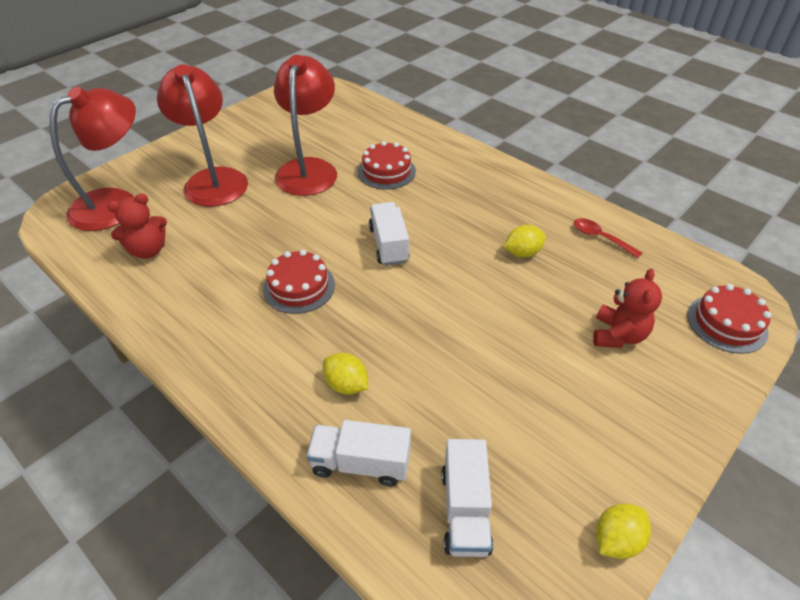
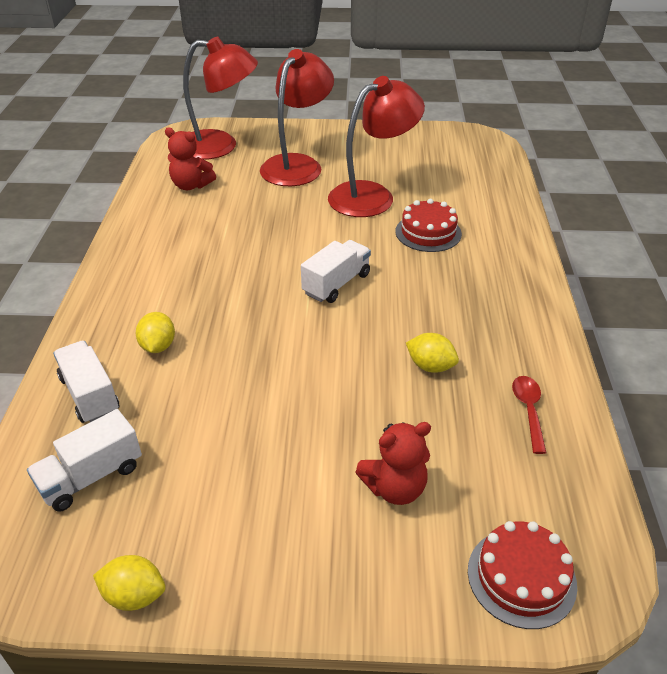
camera: 50 degrees right, 5 degrees down
red cake [263,250,335,314] -> none

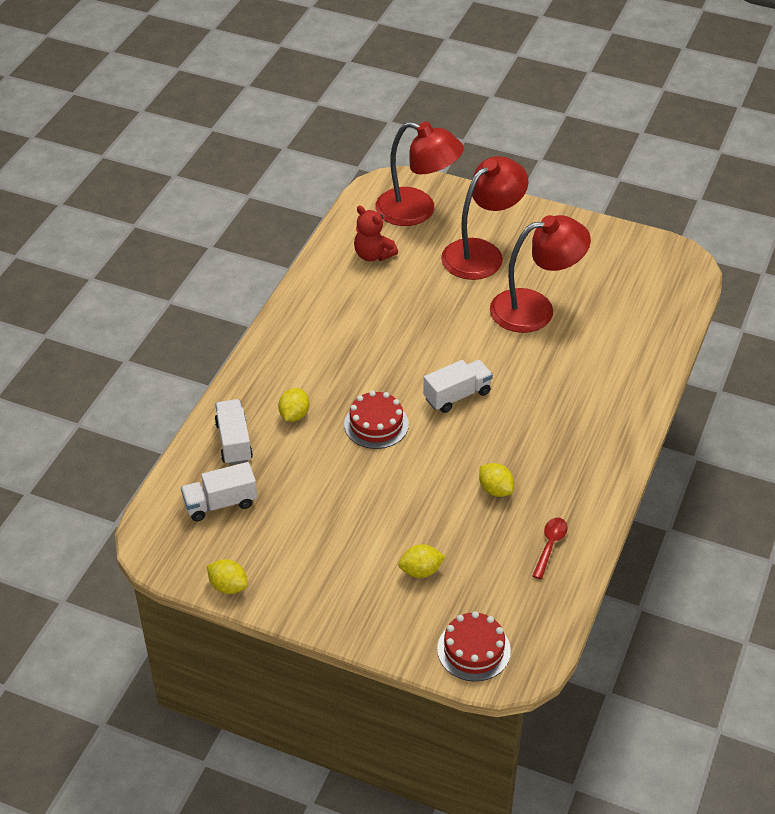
camera: 20 degrees right, 5 degrees up
red teddy bear [355,422,431,505] -> yellow lemon [398,544,445,578]
red cake [395,199,462,252] -> red cake moved to [344,391,409,449]

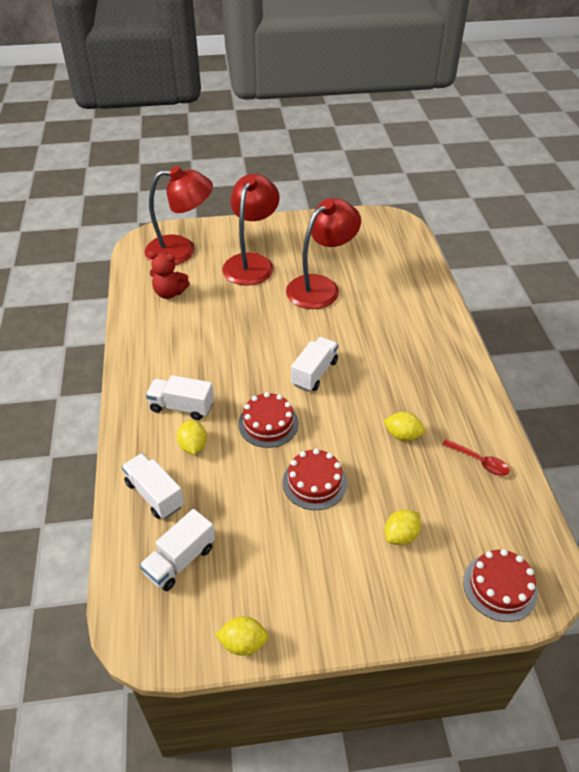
camera: 30 degrees left, 0 degrees up
red spoon [532,518,568,579] -> red spoon turned 135 degrees clockwise [442,439,510,476]
none -> white truck [146,375,214,420]
none -> red cake [282,448,347,510]

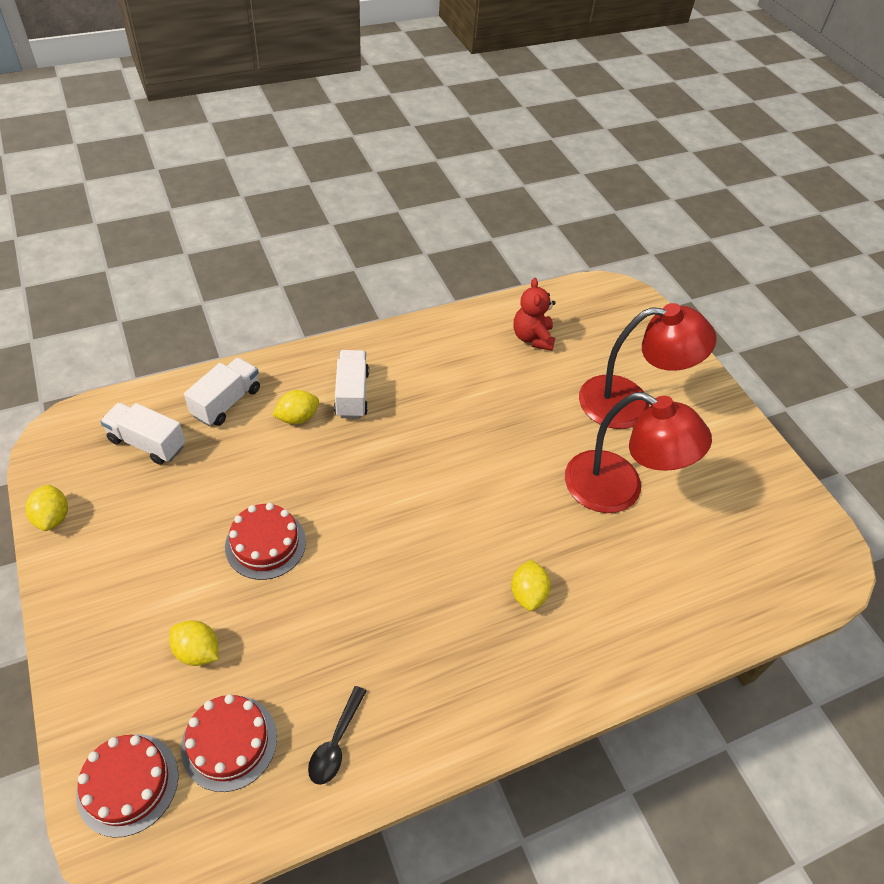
camera: 70 degrees right, 5 degrees up
red lamp [144,166,213,265] -> none
red cake [238,392,299,448] -> red cake moved to [181,694,277,792]
white truck [291,337,338,392] -> none
yellow lemon [384,412,425,441] -> yellow lemon moved to [511,560,551,611]
red spoon [442,439,510,476] -> black spoon [308,686,366,785]

